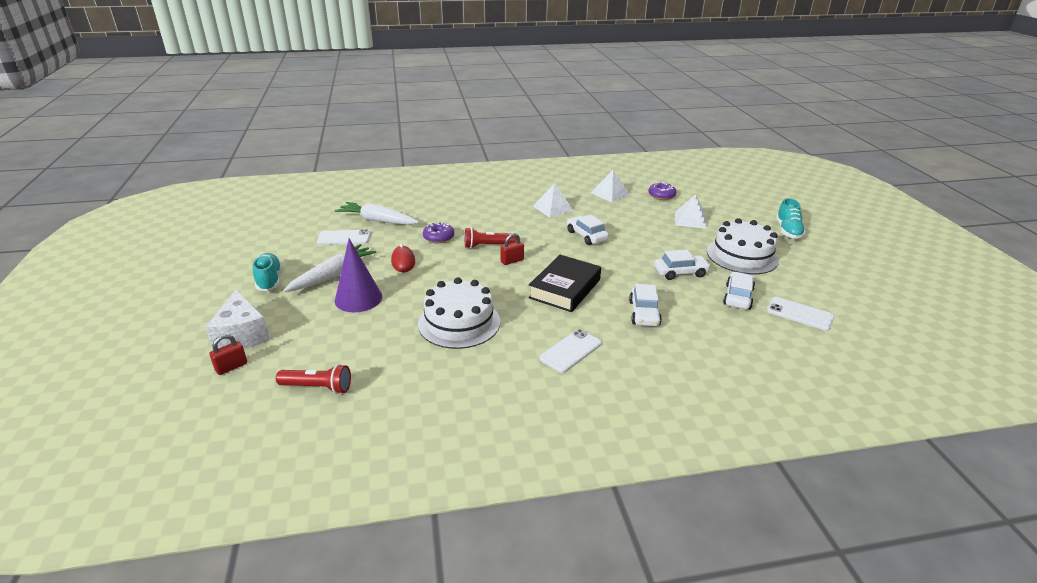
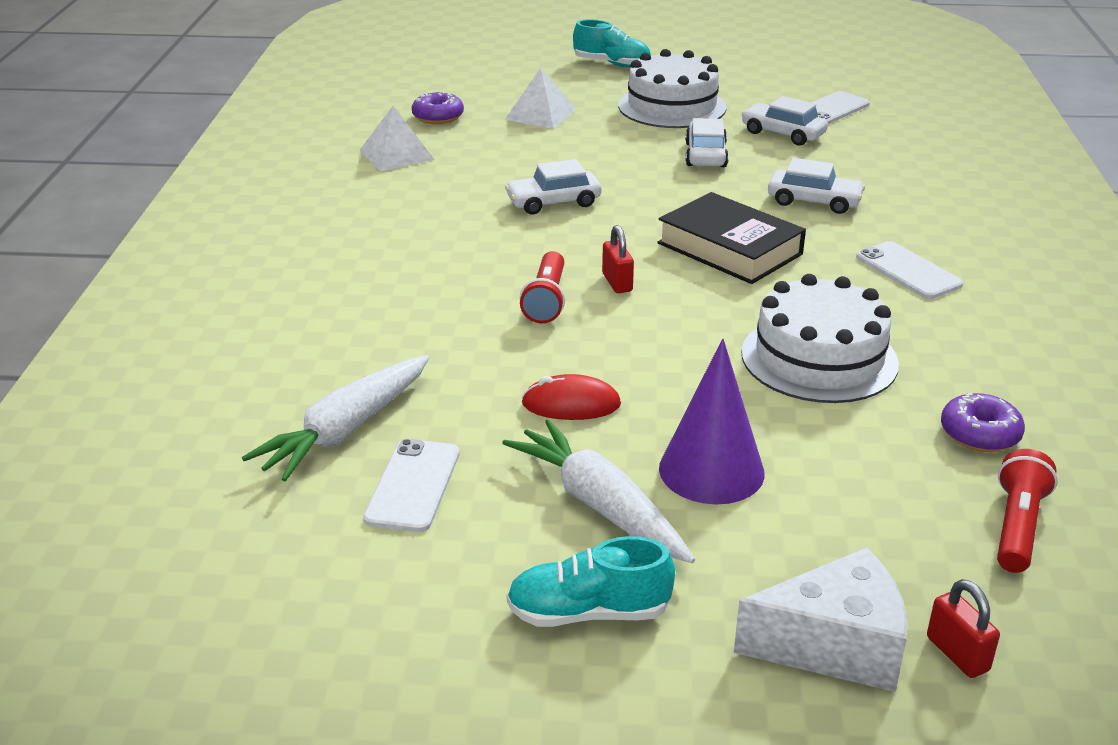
camera: 75 degrees left, 0 degrees up
purple donut [423,222,454,243] -> purple donut moved to [941,393,1025,452]
white pyramid [533,183,574,218] -> none

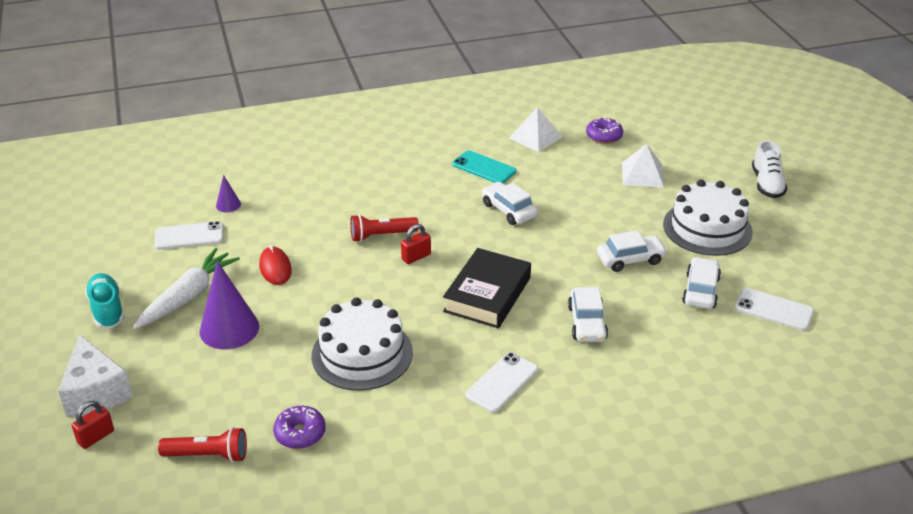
camera: 70 degrees right, 5 degrees up
white carrot [242,355,429,482] -> purple cone [216,175,241,212]
turquoise shoe [573,19,651,67] -> white shoe [752,140,788,198]
none -> turquoise phone [452,150,516,184]

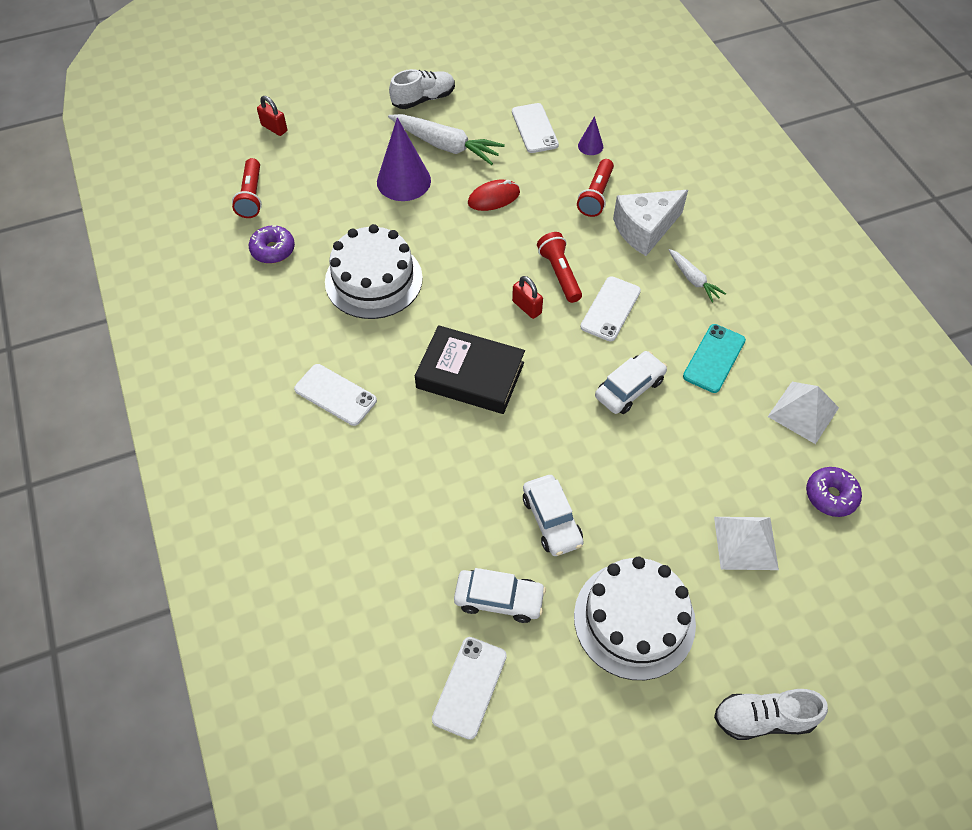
camera: 85 degrees right, 20 degrees up
white cheese [58,335,133,417] -> white cheese moved to [613,190,688,256]
turquoise shoe [85,273,125,328] -> white shoe [389,69,455,109]
white car [568,287,608,342] -> none
none -> red flashlight [577,159,614,217]
none -> white phone [580,276,641,341]
none -> white carrot [669,249,726,303]

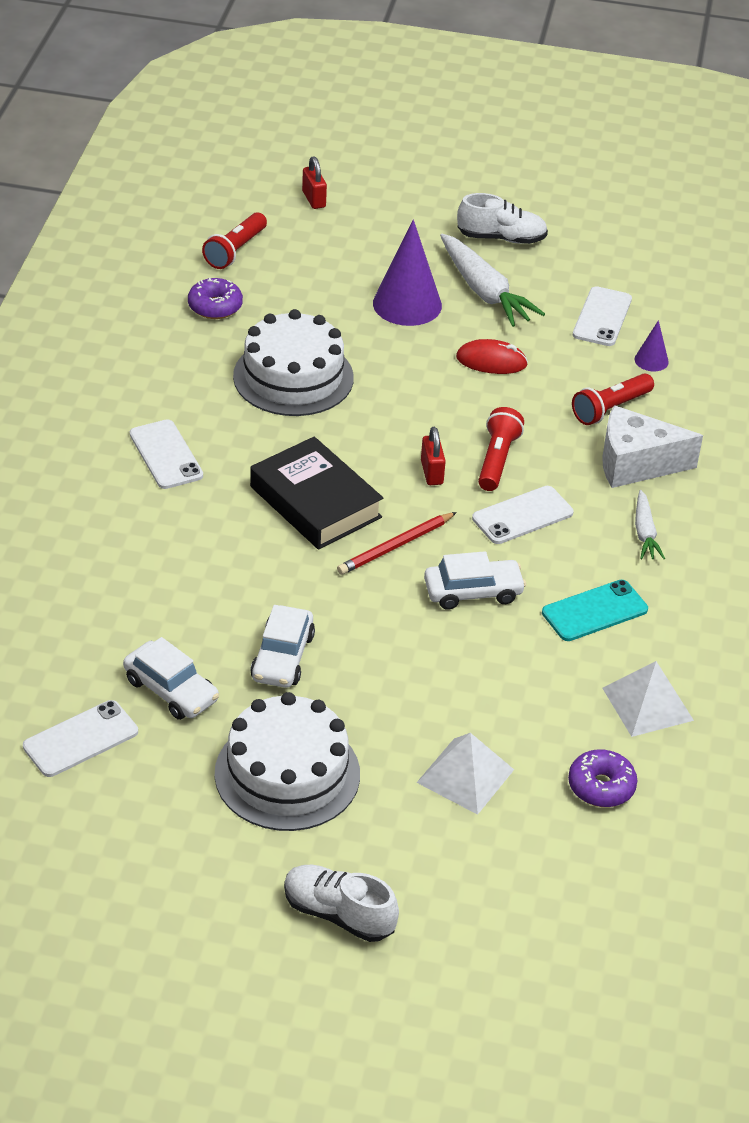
camera: 30 degrees right, 15 degrees down
none -> red pencil [337,512,457,575]

